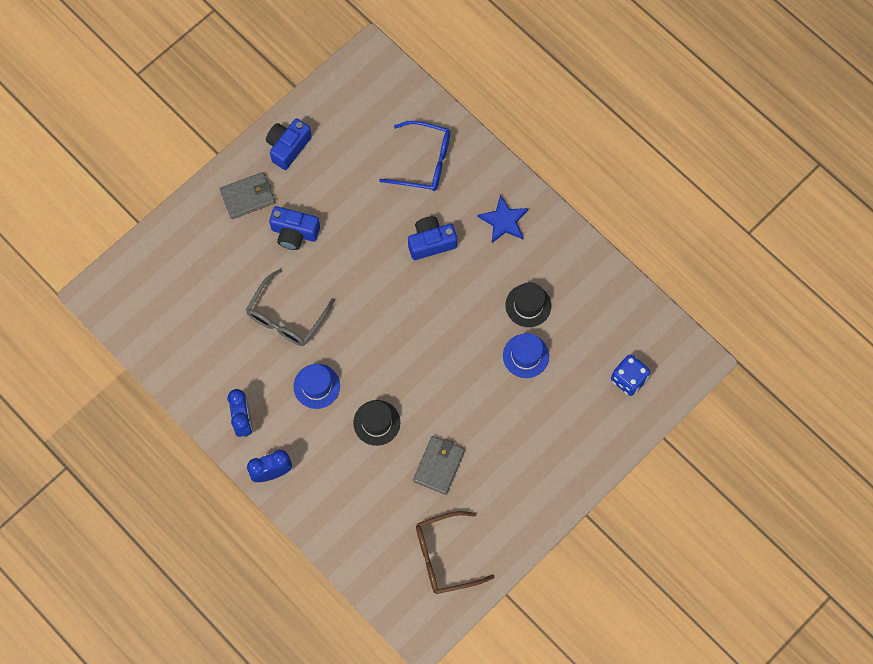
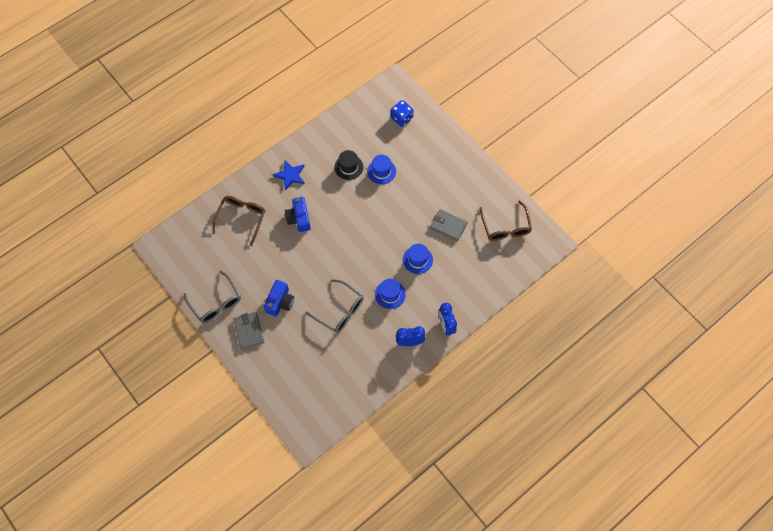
camera: 85 degrees left, 5 degrees down
blue camera [266,118,312,170] -> grey glasses [184,271,241,323]
black hat [353,400,400,446] -> blue hat [403,244,433,274]
blue glasses [379,121,450,191] -> brown glasses [212,196,265,246]

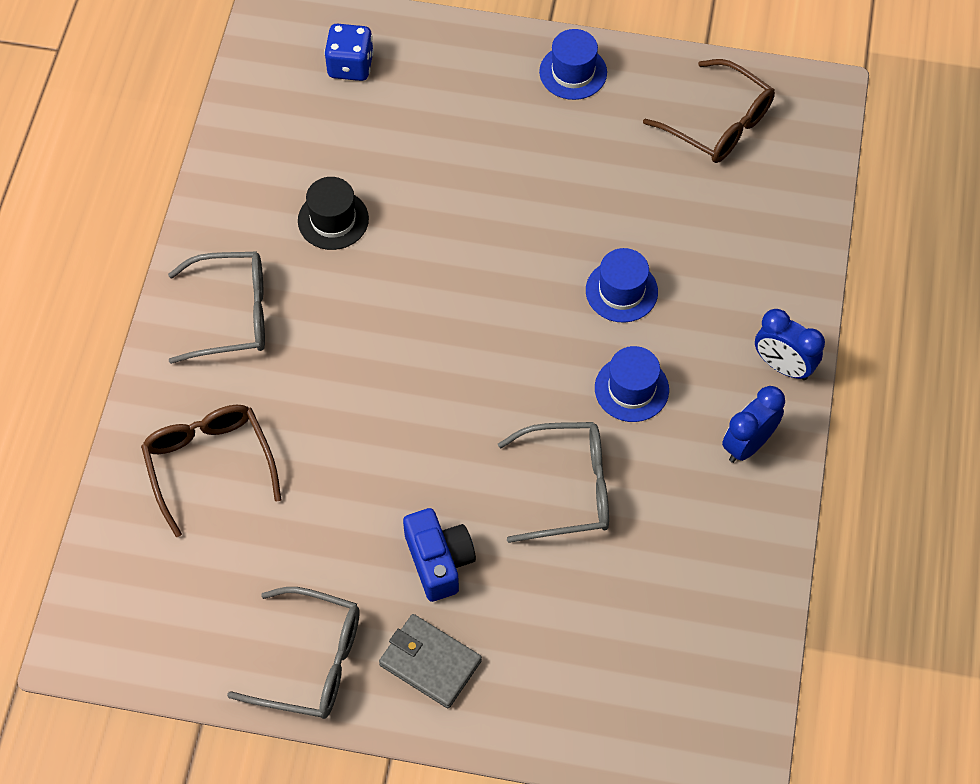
camera: 40 degrees left, 5 degrees down
blue star [273,160,305,190] -> grey glasses [168,252,265,364]
blue camera [285,197,311,232] -> none
blue hat [367,155,396,184] -> blue hat moved to [539,29,607,100]
grey wallet [430,209,468,241] -> none

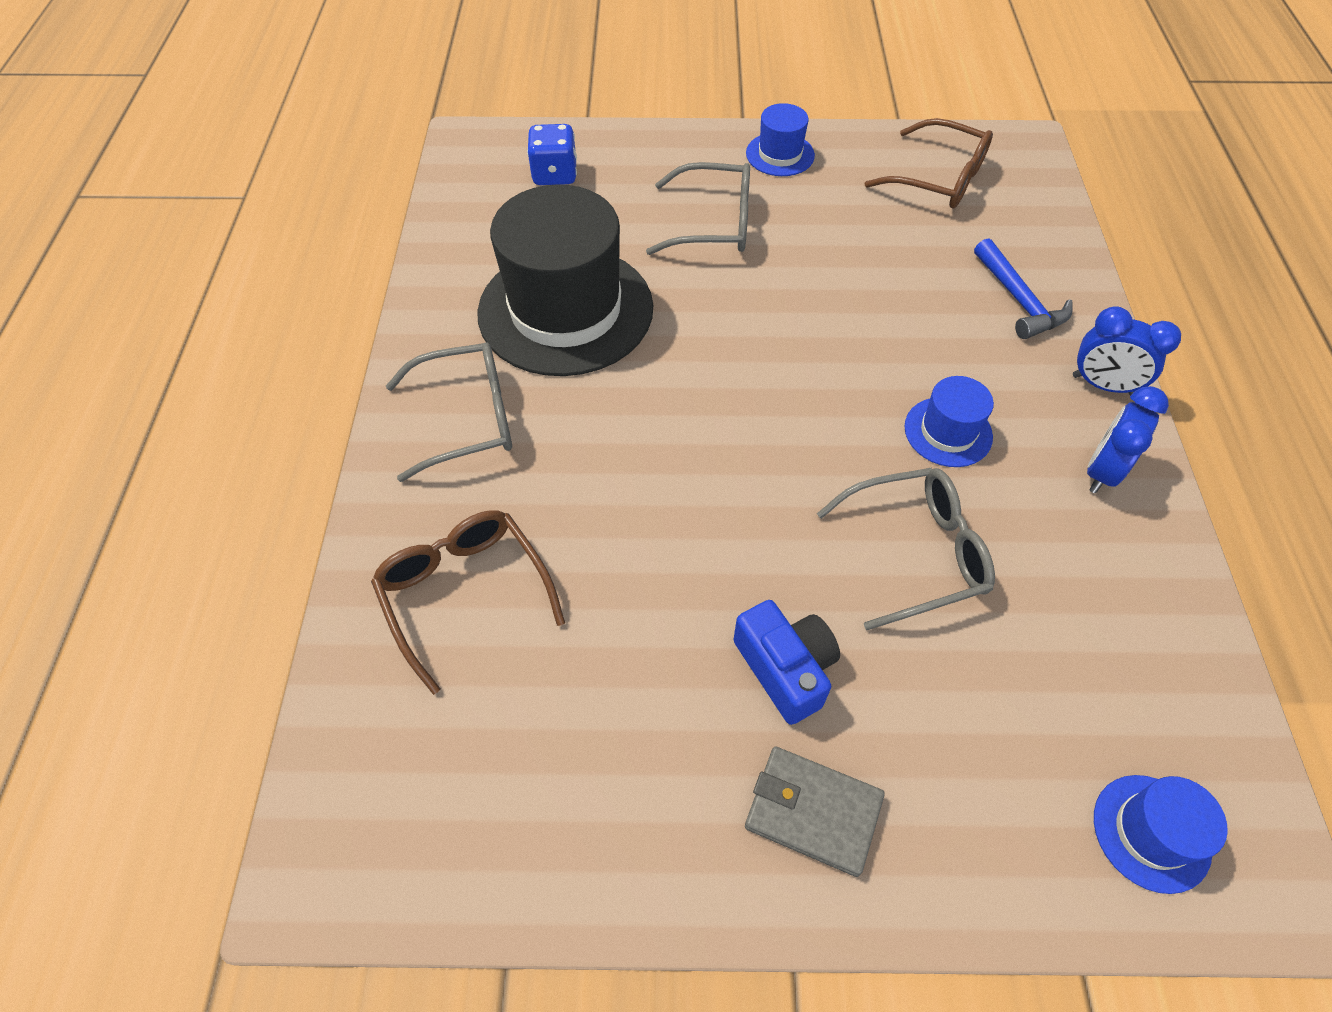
camera: 10 degrees left, 5 degrees down
grey glasses [227,587,360,719] -> grey glasses moved to [646,162,750,255]
black hat [298,177,369,250] -> black hat [477,185,653,376], size x2.22
blue hat [586,248,658,323] -> blue hat moved to [1094,775,1228,894]
none -> blue hammer [974,238,1073,339]

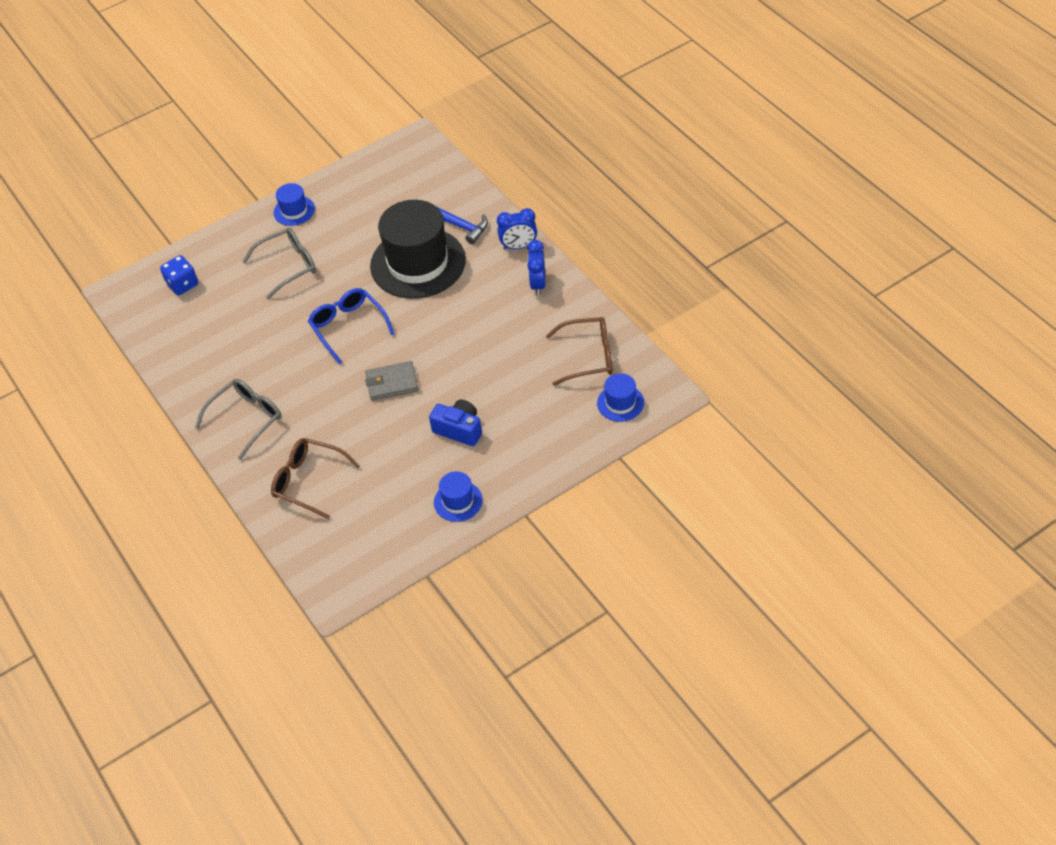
camera: 30 degrees left, 5 degrees down
black hat [477,185,653,376] -> black hat moved to [370,200,466,299]
grey wallet [745,746,885,877] -> grey wallet moved to [365,361,418,401]
grey glasses [817,468,995,630] -> none
brown glasses [865,118,993,208] -> brown glasses moved to [546,317,612,386]
blue hat [904,376,994,467] -> blue hat moved to [434,471,483,522]
none -> blue glasses [308,288,394,364]

